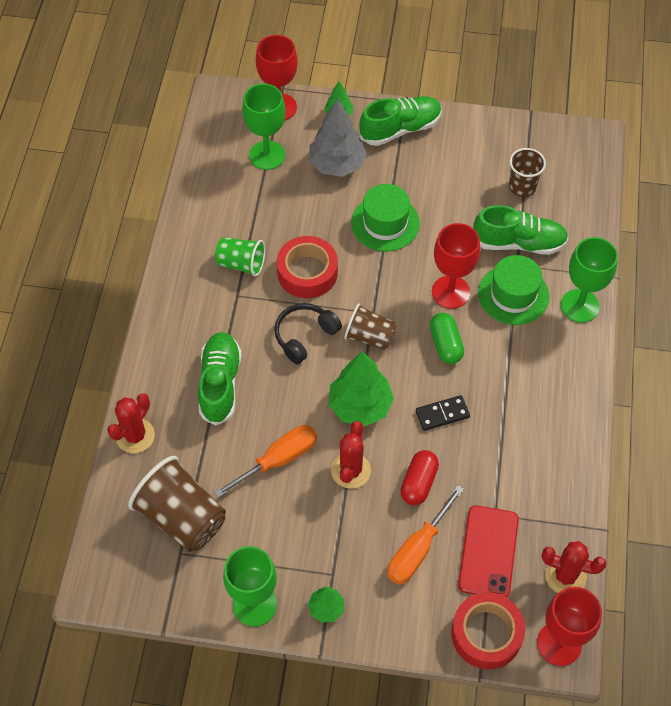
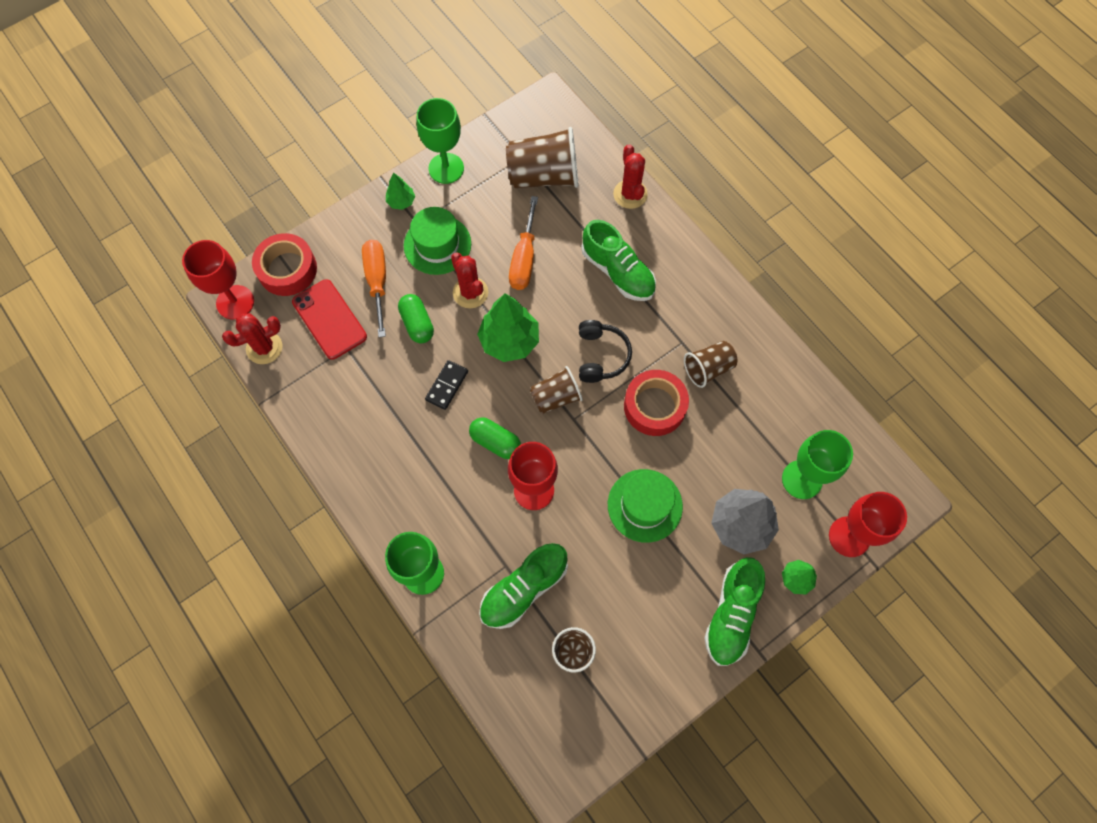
camera: 135 degrees right, 10 degrees up
green cup [215,237,265,277] -> brown cup [684,341,737,388]
red capsule [400,450,439,505] -> green capsule [398,294,434,343]
green hat [478,255,549,325] -> green hat moved to [404,207,471,275]

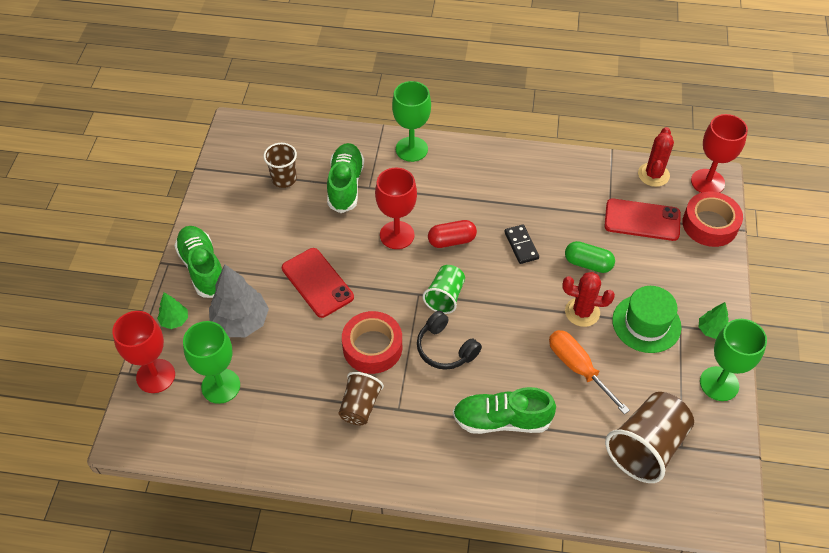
camera: 135 degrees right, 15 degrees down
orange screwdriver [362,239,386,337] -> none
green capsule [469,417,521,459] -> red capsule [428,220,477,248]
green tree [477,294,539,362] -> none
brown cup [530,366,583,414] -> green cup [423,265,465,314]
green hat [608,469,683,543] -> red phone [282,248,354,318]
red cactus [613,144,648,209] -> none

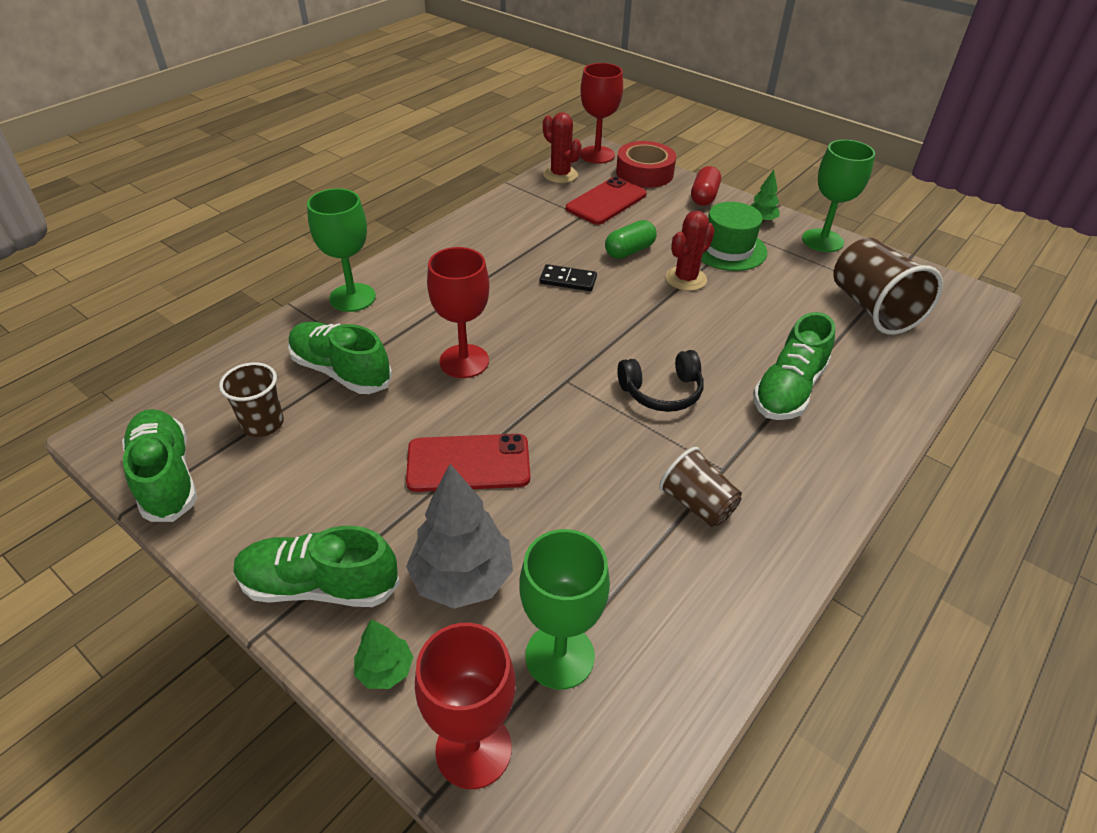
camera: 60 degrees left, 10 degrees down
red tape [342,311,402,374] -> none
green cup [423,265,465,314] -> none
red capsule [428,220,477,248] -> red capsule moved to [691,166,721,206]
orange screwdriver [549,330,630,415] -> none
none -> green shoe [122,409,197,522]

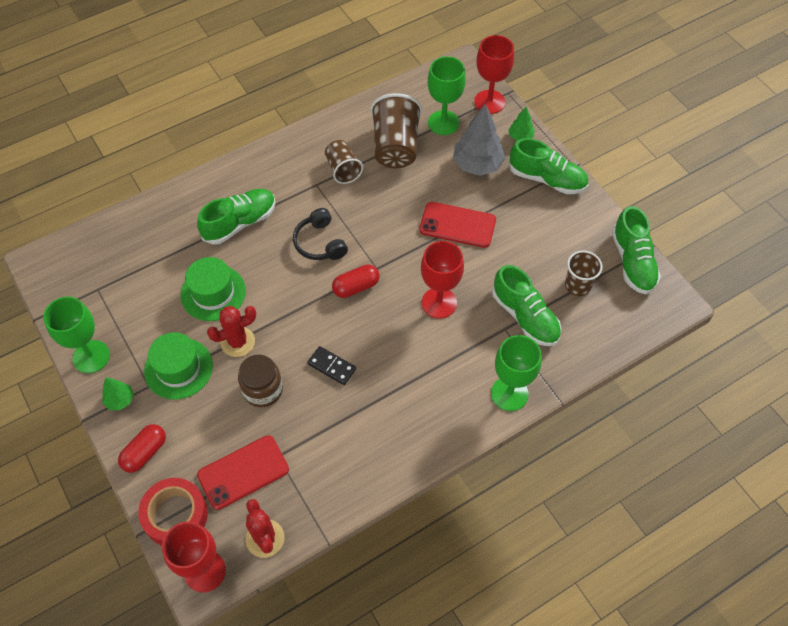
camera: 160 degrees left, 15 degrees up
green capsule [605,220,656,259] -> brown jar [238,355,283,407]
black headphones [617,350,704,412] -> black headphones turned 120 degrees counterclockwise [293,208,348,260]
brown cup [833,238,943,335] -> brown cup moved to [370,93,422,168]
none -> green hat [180,257,246,321]
none -> red capsule [332,264,379,298]

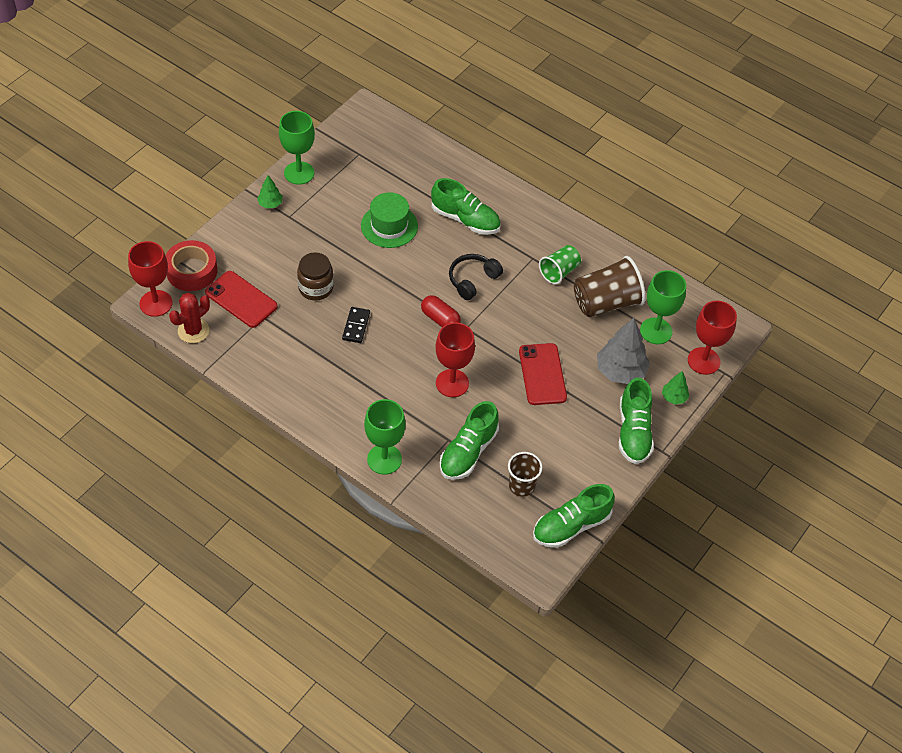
camera: 65 degrees right, 5 degrees down
red capsule [118,424,166,473] -> none
green hat [144,332,213,400] -> none
red cactus [207,306,256,357] -> none
brown cup [325,140,363,184] -> green cup [539,245,581,284]

